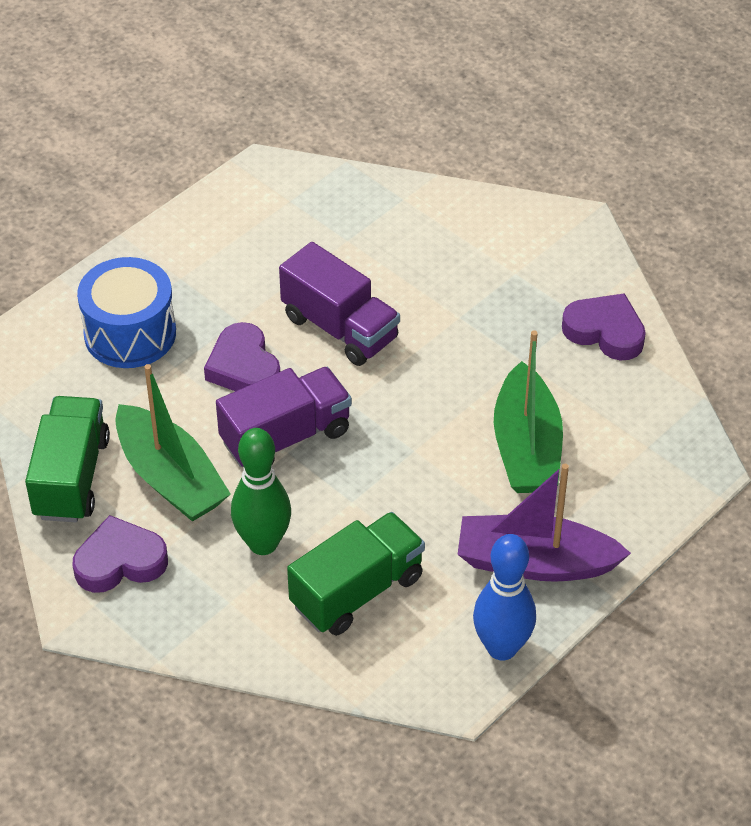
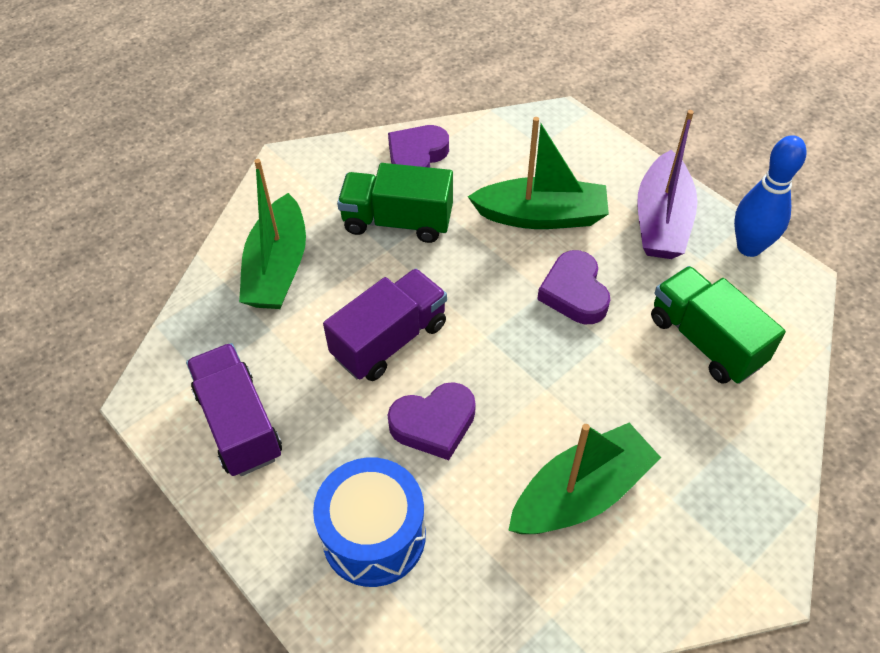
camera: 85 degrees left, 5 degrees up
green truck [25,396,110,522] -> green truck moved to [337,163,453,243]
purple heart [73,515,168,593] -> purple heart moved to [537,250,610,324]
purple truck [216,367,352,467] -> purple truck moved to [186,343,282,476]
green bowling pin [231,428,291,555] -> none
none -> green boat [239,159,306,309]

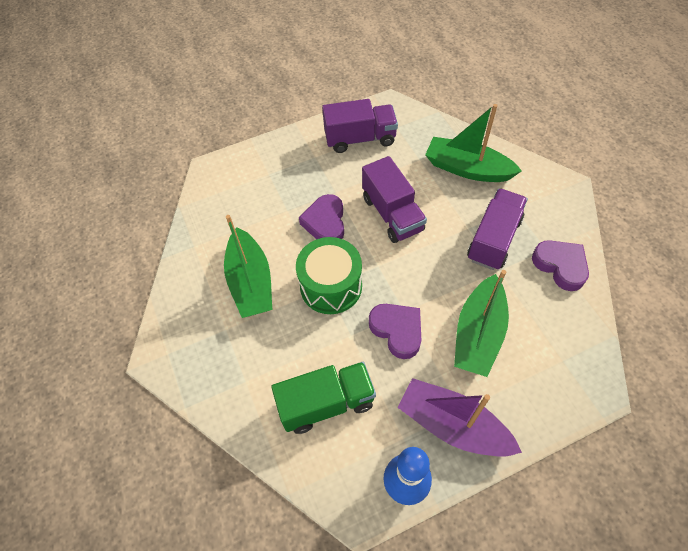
camera: 110 degrees right, 5 degrees up
blue drum [313,457,426,587] -> none
green truck [337,163,453,243] -> purple truck [467,188,528,270]
purple heart [537,250,610,324] -> purple heart turned 45 degrees clockwise [369,304,421,359]
none -> green drum [296,237,362,314]

